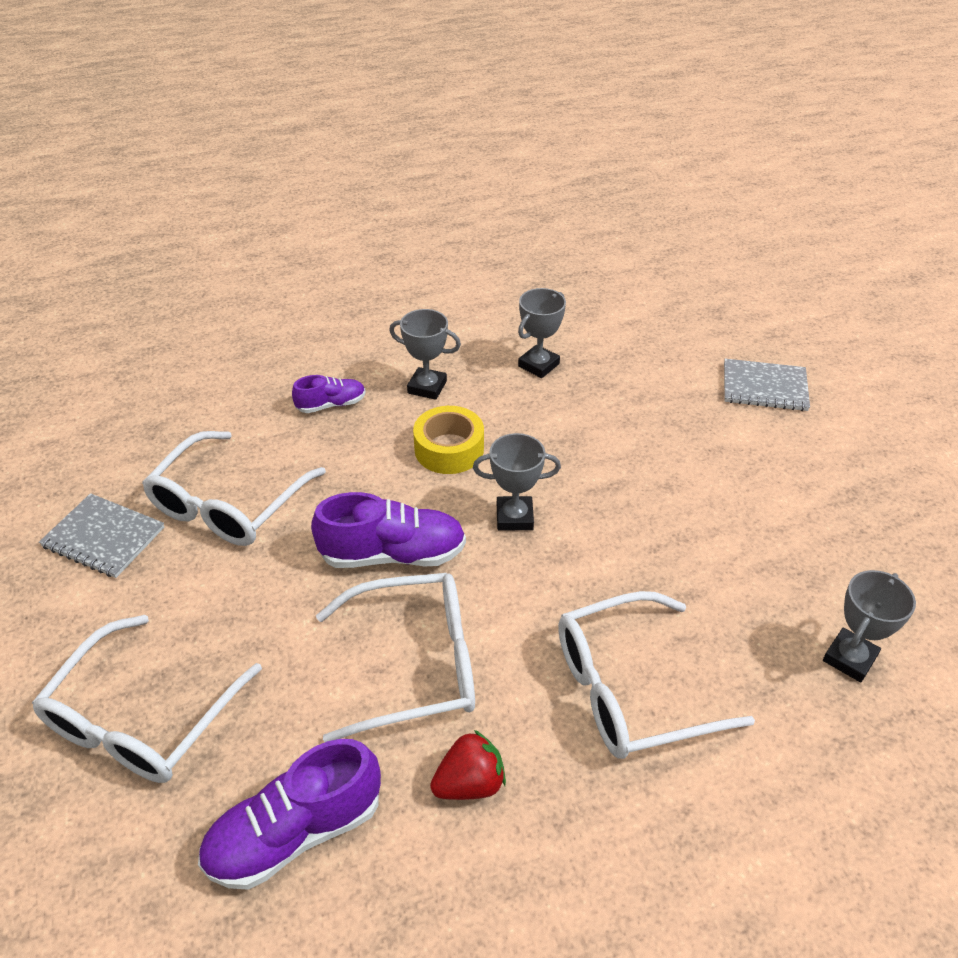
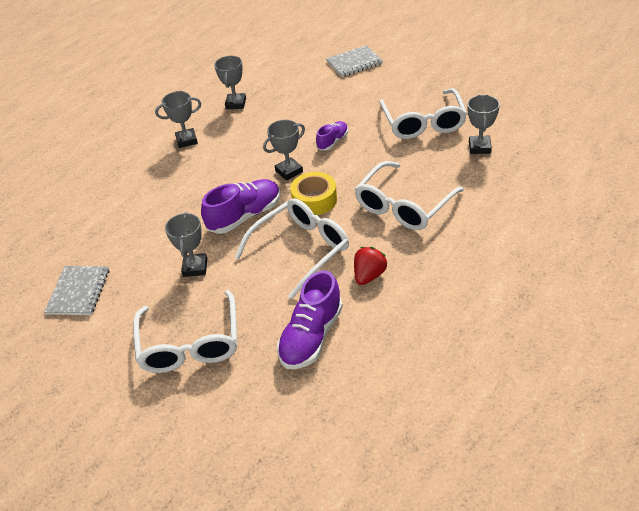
camera: 30 degrees left, 0 degrees up
grey notebook [39,493,164,578] -> grey notebook turned 75 degrees counterclockwise [44,266,109,315]
white glasses [142,431,326,546] -> white glasses moved to [379,88,467,139]
purple shoe [292,375,366,413] -> purple shoe moved to [316,121,348,151]
yellow tape [413,406,484,474] -> yellow tape moved to [290,172,337,215]
none -> grey trophy [165,212,207,277]

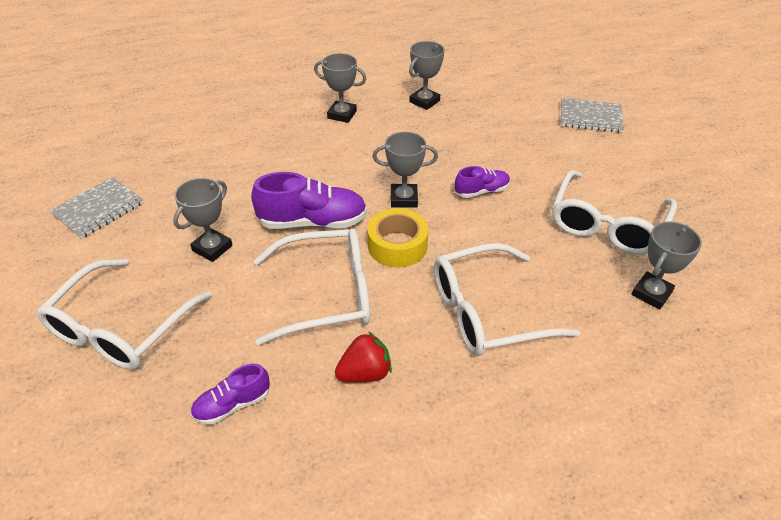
camera: 30 degrees right, 0 degrees up
purple shoe [277,270,343,369] -> purple shoe [190,364,270,425], size x0.57

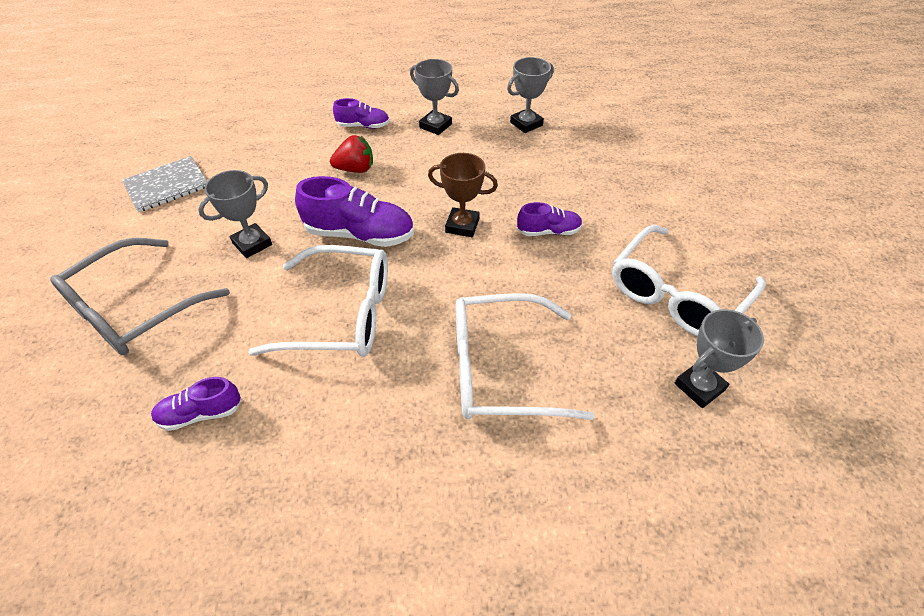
camera: 15 degrees right, 5 degrees up
white glasses [37,259,212,370] -> grey glasses [50,238,230,355]
red strawberry [335,332,392,382] -> red strawberry moved to [330,135,373,173]
yellow tape [367,208,428,268] -> none
grey trophy [372,132,438,208] -> brown trophy [428,153,498,237]
grey notebook [561,98,624,133] -> none
none -> purple shoe [333,98,390,129]

